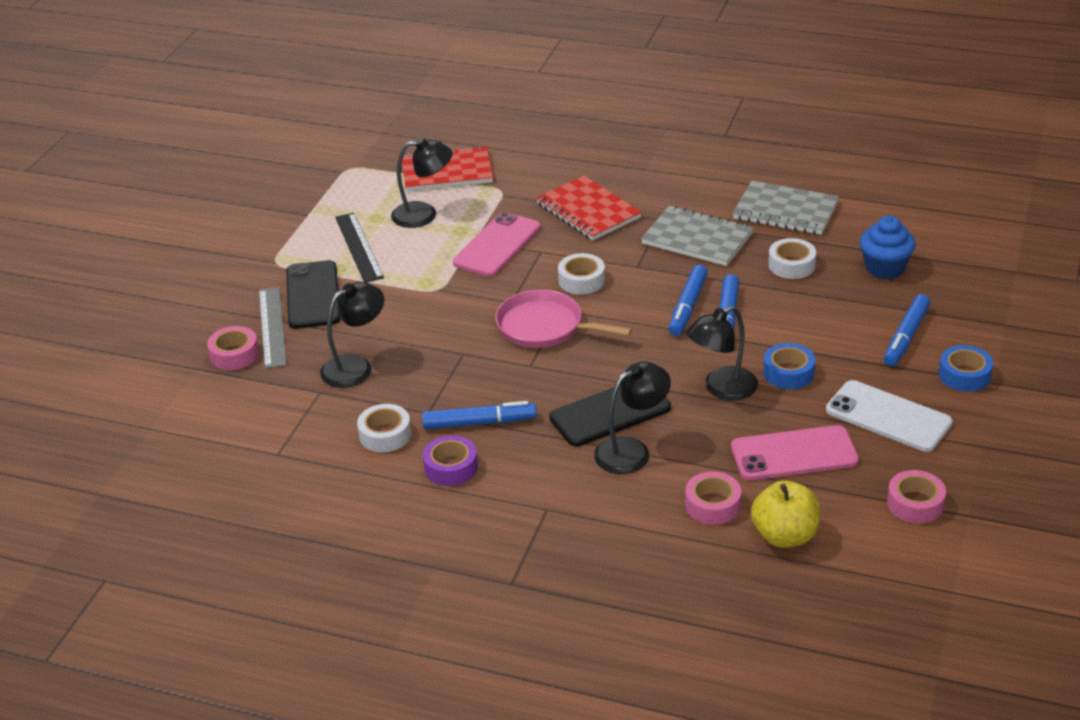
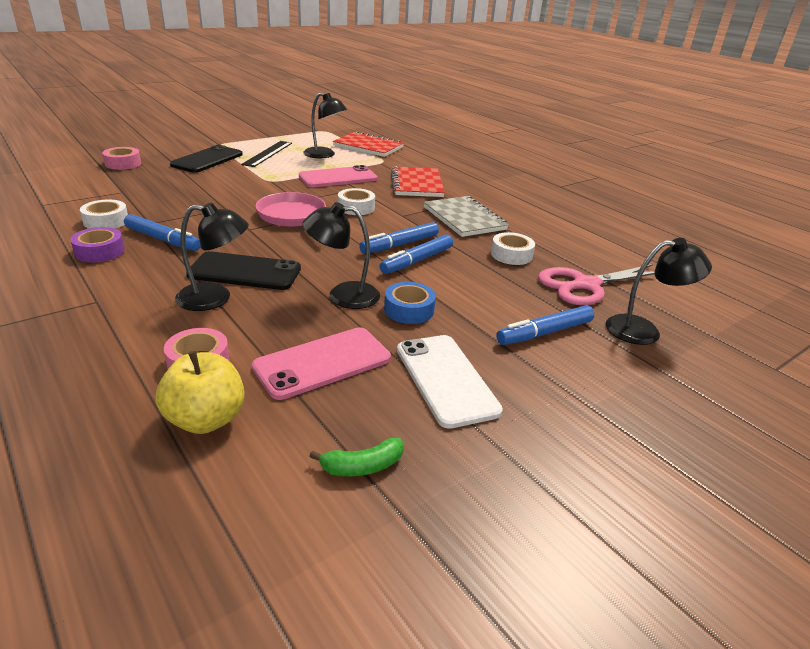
camera: 30 degrees right, 5 degrees down
grey ruler [259,287,287,369] -> none
black lamp [320,282,384,388] -> black lamp moved to [606,238,712,345]
pink phone [731,425,859,480] -> pink phone turned 60 degrees counterclockwise [252,327,391,400]
grey notebook [733,181,839,235] -> none
blue cupcake [860,216,916,279] -> pink scissors [538,264,655,305]
pink tape [887,470,946,524] -> green banana [309,438,404,476]
blue tape [939,345,993,392] -> none

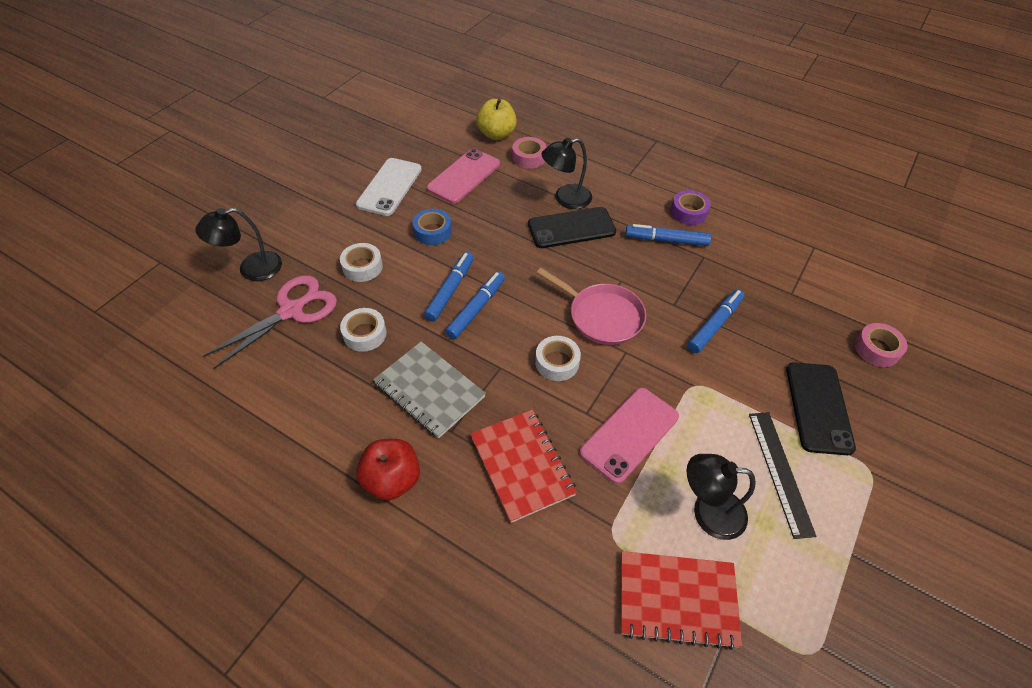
camera: 160 degrees right, 20 degrees up
white tape [80,199,128,229] -> white tape moved to [340,243,383,282]
black lamp [302,202,380,309] -> none
green banana [309,438,404,476] -> none
white phone [397,335,503,429] -> white phone turned 60 degrees clockwise [356,158,422,216]
blue marker [496,305,594,345] -> blue marker moved to [687,289,744,353]
none -> red apple [356,439,420,501]

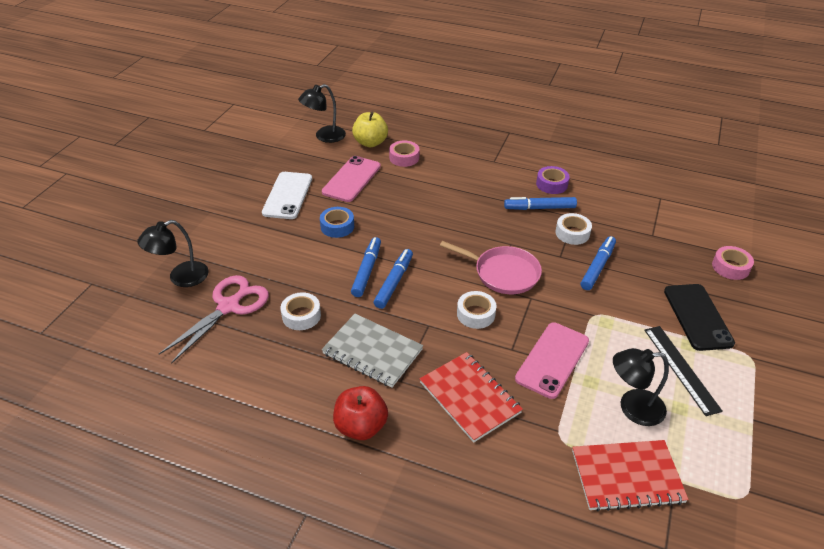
camera: 10 degrees left, 10 degrees down
white tape [340,243,383,282] -> white tape moved to [555,213,592,245]
black phone [528,207,616,248] -> none
black lamp [541,138,592,209] -> black lamp moved to [298,84,346,143]

